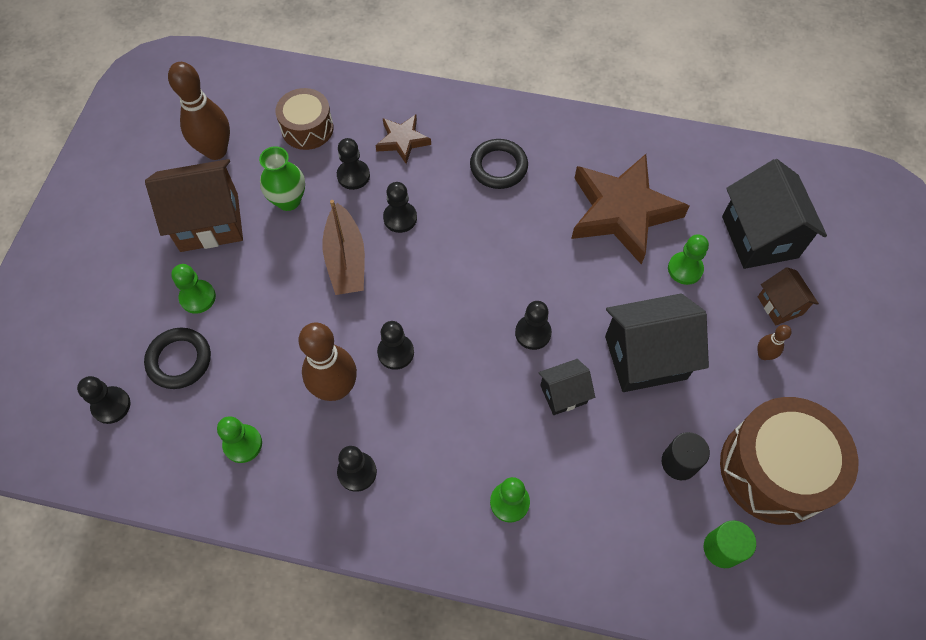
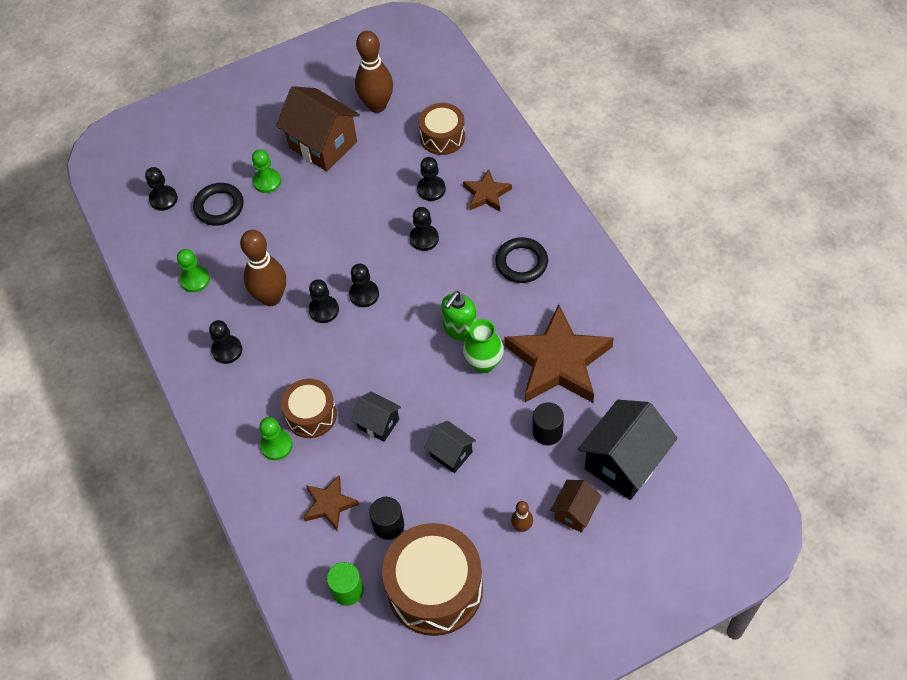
camera: 55 degrees right, 5 degrees down
green vase [259,146,305,211] -> green vase moved to [463,319,504,373]
brown boat [323,200,365,295] -> none
black pawn [515,301,552,350] -> black pawn moved to [349,264,379,307]
black house [605,294,709,392] -> black house [424,421,476,473], size x0.53
green pawn [668,234,709,285] -> black cylinder [533,402,564,445]
none -> brown drum [281,379,337,438]
none -> brown star [303,475,359,530]
none -> green soap dispenser [441,291,477,341]

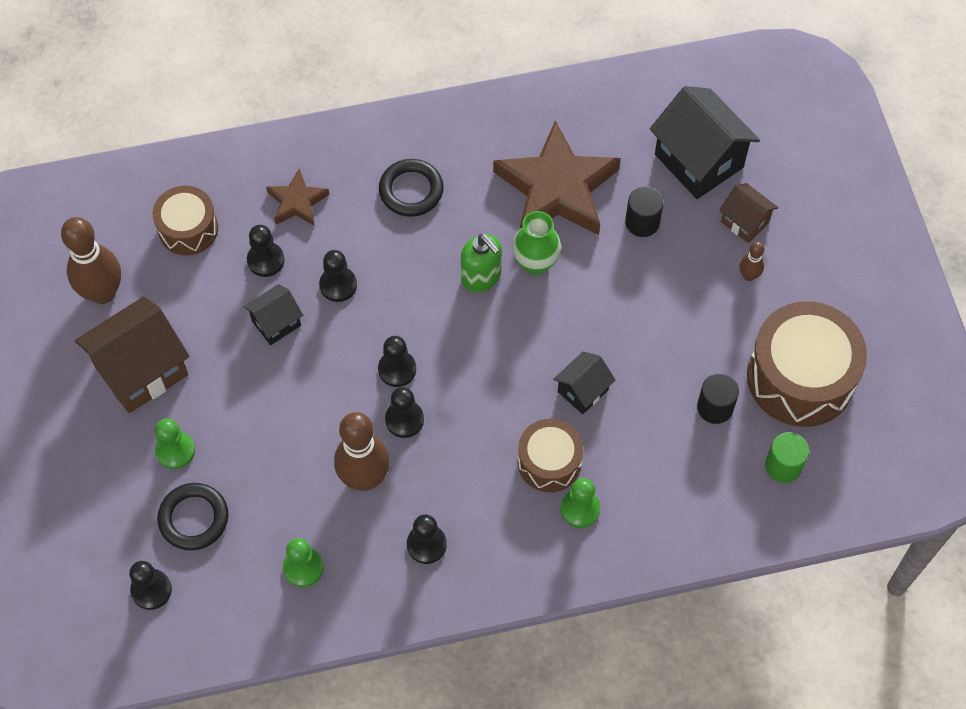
camera: 80 degrees left, 5 degrees up
brown star [303,475,359,530] -> none
black house [424,421,476,473] -> black house moved to [244,284,303,345]

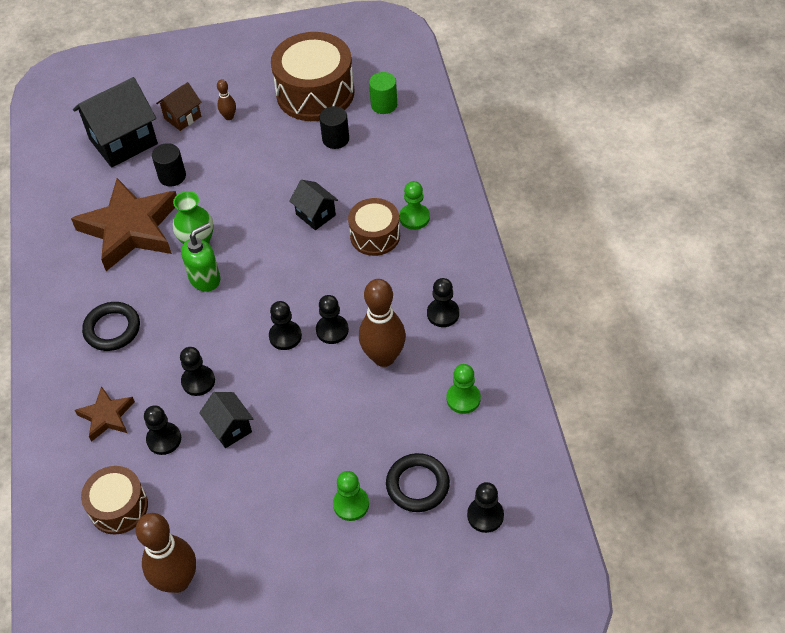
camera: 85 degrees left, 10 degrees down
brown house [75,296,190,413] -> none

